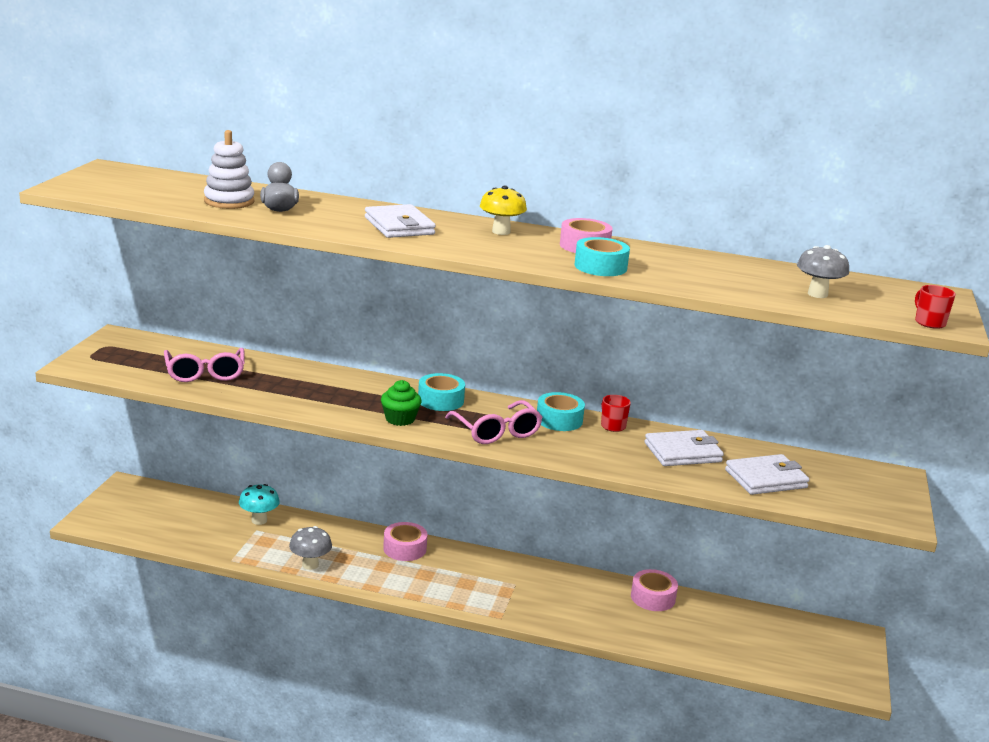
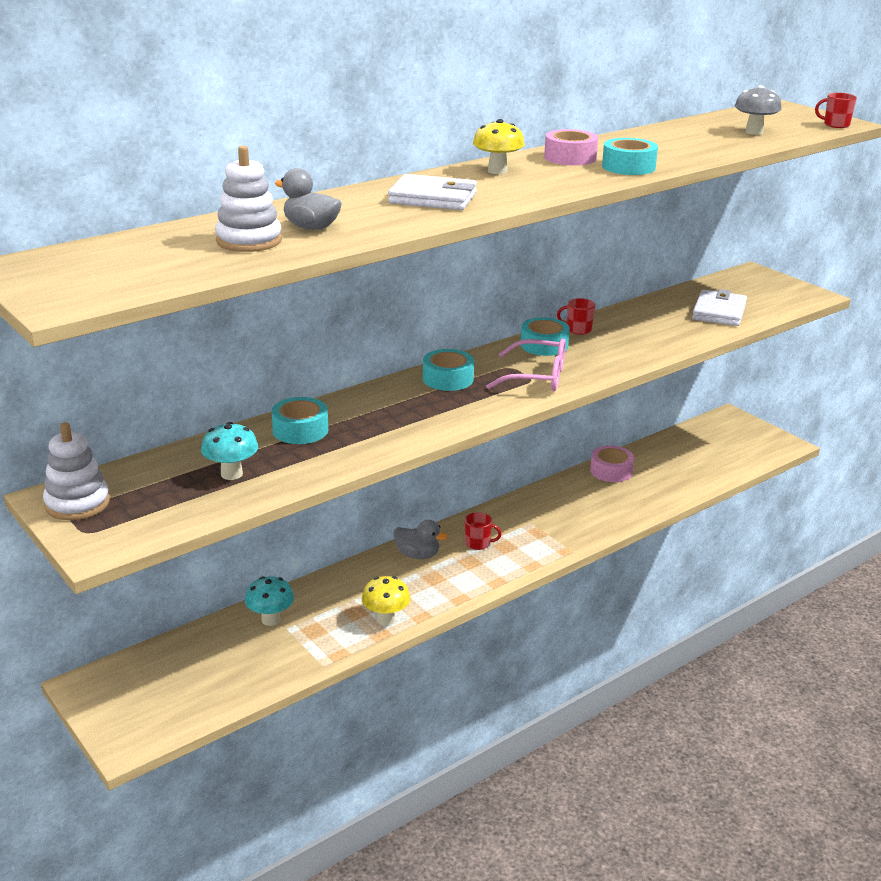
camera: 50 degrees left, 5 degrees up
pink glasses [164,348,245,382] -> turquoise mushroom [201,422,258,480]
grey mushroom [289,526,332,570] -> yellow mushroom [362,576,411,625]
green cupcake [381,380,421,426] -> none
pink tape [383,522,427,561] -> grey duck [393,520,447,559]
white wallet [645,430,724,466] -> none
none -> white stacking toy [43,422,110,520]
none -> turquoise tape [271,397,328,444]
none -> red mug [465,512,502,550]

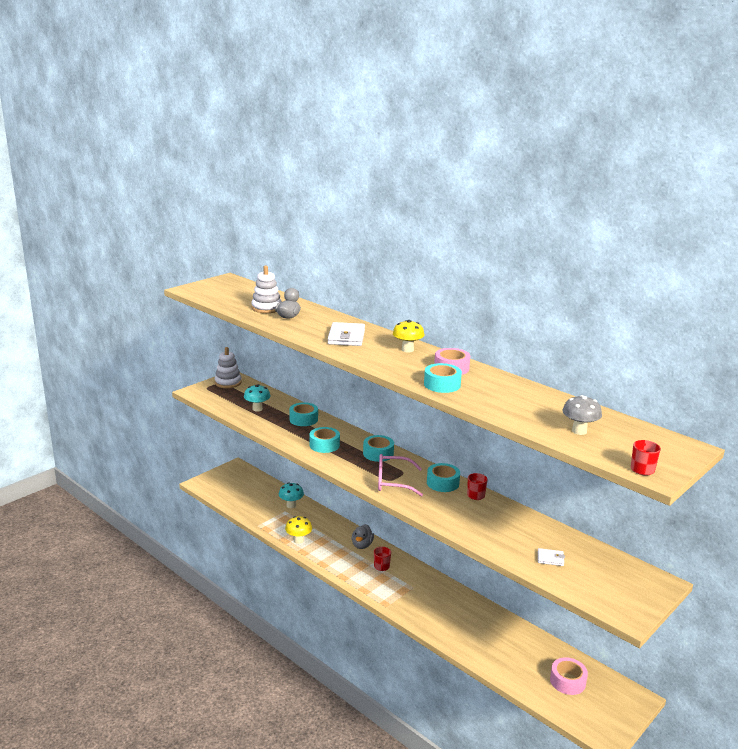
camera: 80 degrees right, 5 degrees down
pink glasses [486,338,566,391] -> pink glasses turned 90 degrees clockwise [378,454,423,497]
pink tape [590,445,634,482] -> pink tape moved to [550,657,588,695]
white wallet [692,289,747,326] -> white wallet [538,548,565,566], size x0.51
none -> turquoise tape [310,427,340,453]

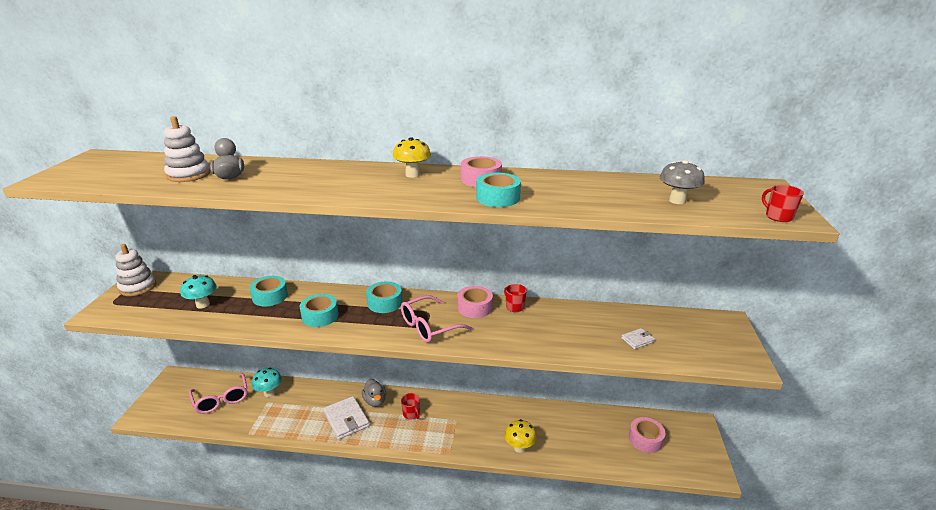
camera: 35 degrees left, 5 degrees up
yellow mushroom [285,516,312,544] -> yellow mushroom moved to [504,419,537,453]
white wallet [328,322,365,346] -> white wallet moved to [323,396,370,440]
turquoise tape [427,463,460,492] -> pink tape [457,286,493,318]
none -> pink glasses [189,373,248,414]

